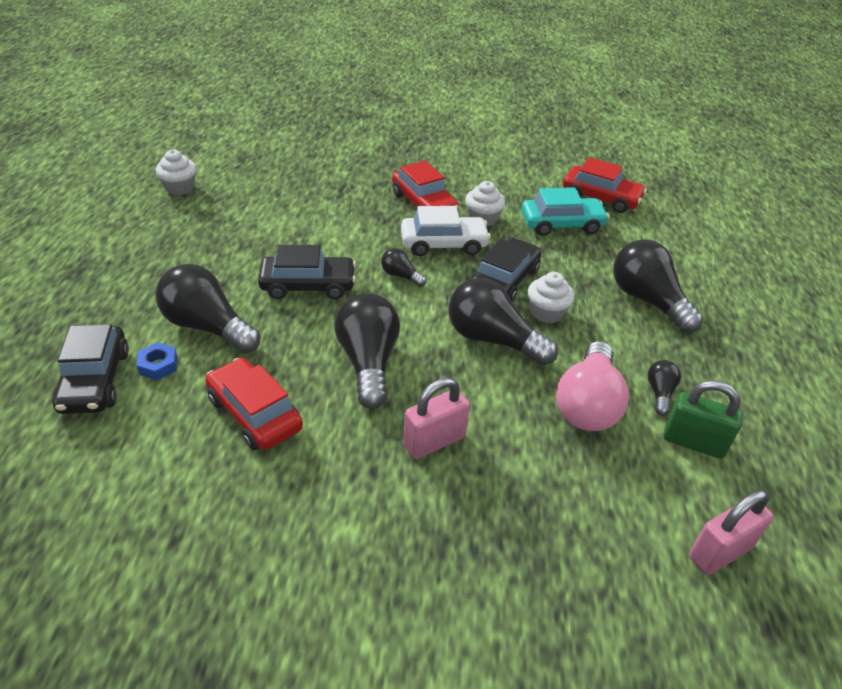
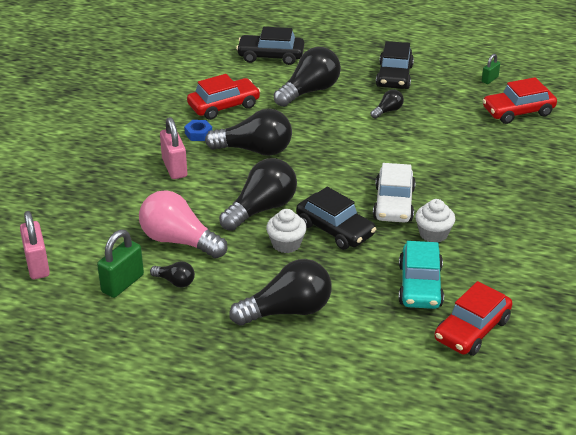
camera: 105 degrees right, 5 degrees down
blue nut [137,342,178,380] -> blue nut moved to [184,120,212,141]
white cupcake [156,150,196,195] -> green padlock [482,54,500,84]
black car [258,245,356,299] -> black car moved to [376,41,414,89]
black light bulb [381,248,426,287] -> black light bulb moved to [371,89,404,119]
red car [392,161,459,210] -> red car moved to [482,77,557,124]

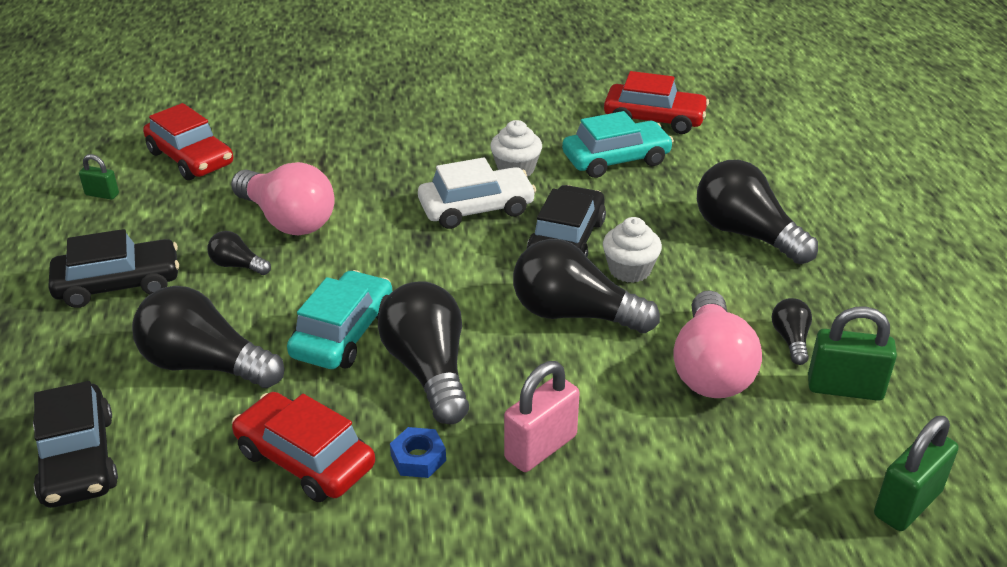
camera: 115 degrees left, 0 degrees up
pink padlock [20,211,50,279] -> green padlock [874,416,958,531]
none -> pink light bulb [231,162,334,235]
none -> turquoise car [287,270,392,369]

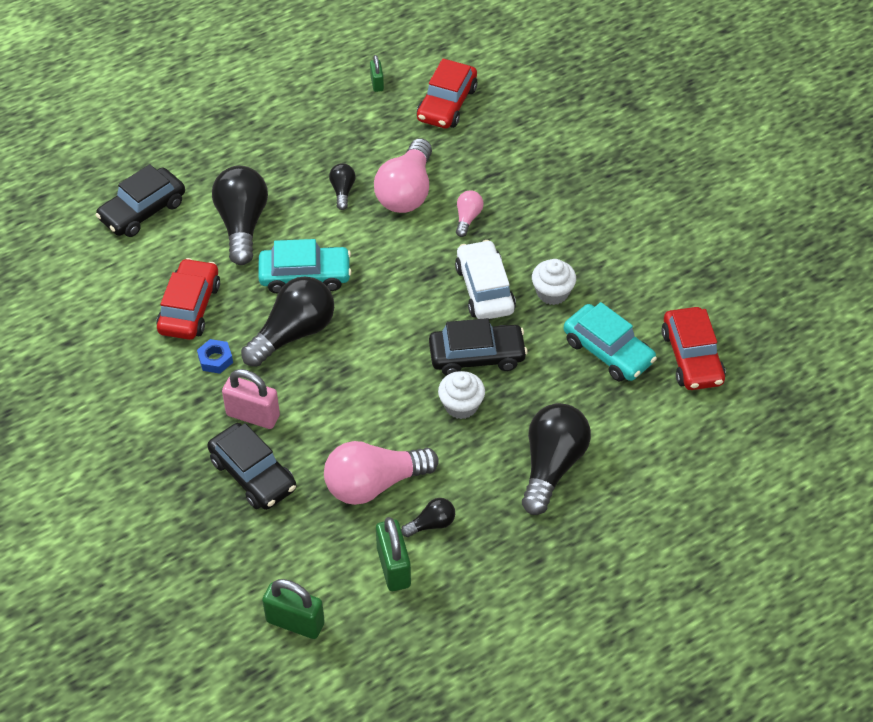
camera: 65 degrees right, 15 degrees up
black car [48,229,179,308] -> black car moved to [207,423,297,510]
white car [418,157,536,229] -> white car turned 150 degrees counterclockwise [455,240,516,319]
black light bulb [513,239,660,333] -> none
none -> pink light bulb [456,190,484,237]

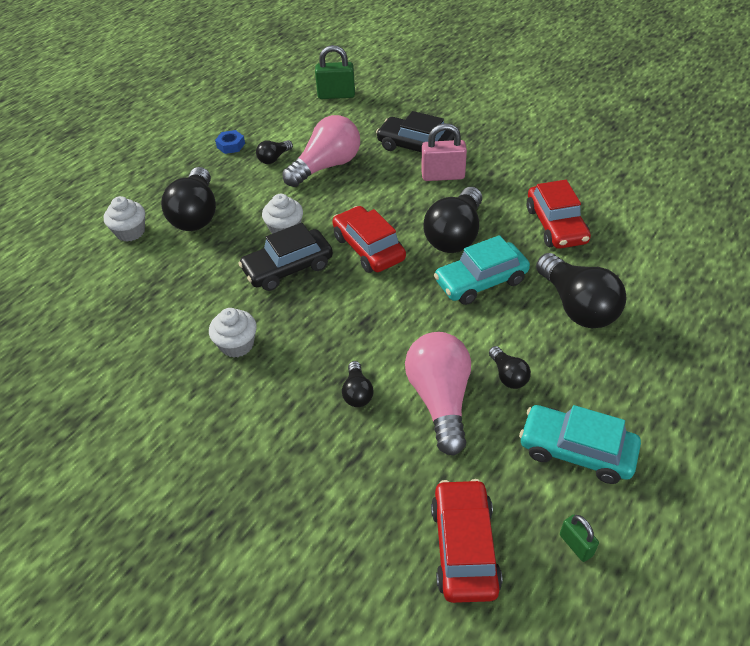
camera: 160 degrees right, 5 degrees down
black car [96,164,185,237] -> none
blue nut [197,339,233,374] -> blue nut moved to [215,130,245,154]
green padlock [376,517,411,591] -> none
white car [455,240,516,319] -> none
pink light bulb [456,190,484,237] -> black light bulb [342,361,373,407]
turquoise car [564,302,657,382] -> turquoise car moved to [519,405,641,484]
red car [661,307,726,390] -> red car moved to [332,206,406,273]
none -> white cupcake [104,196,145,242]

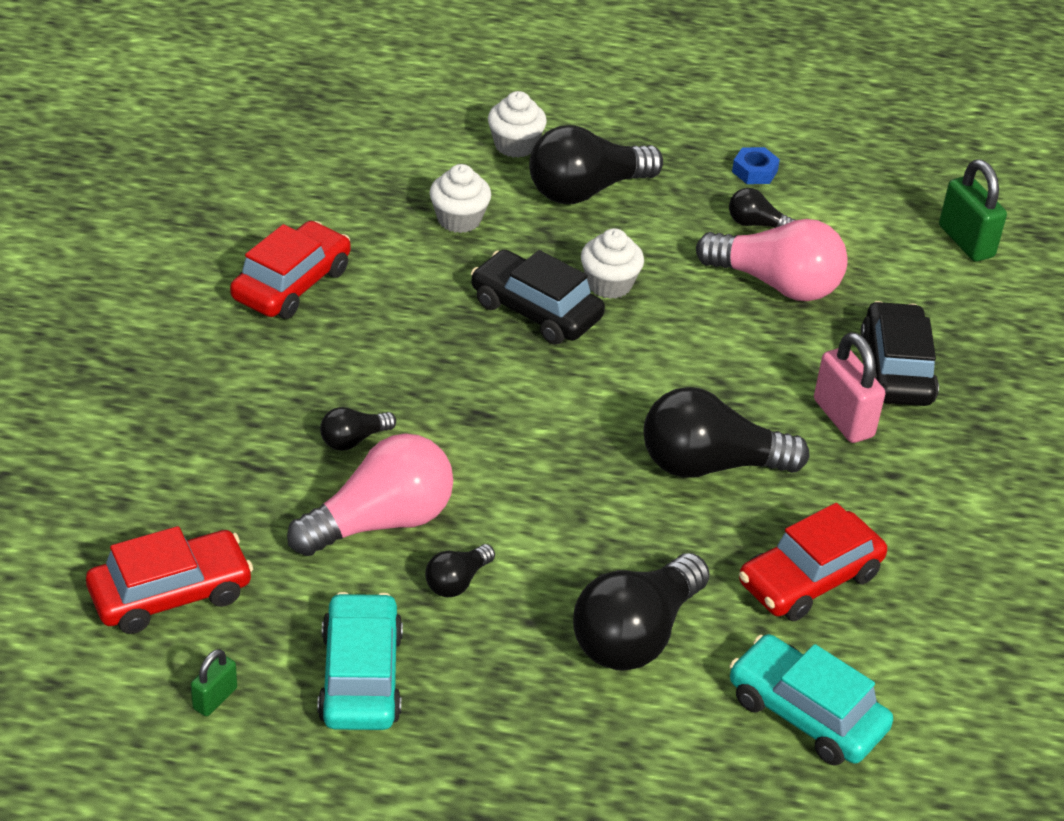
camera: 60 degrees right, 5 degrees down
white cupcake [209,308,257,358] -> white cupcake moved to [430,164,491,233]
red car [332,206,406,273] -> red car moved to [230,221,351,319]
turquoise car [434,235,530,305] -> turquoise car moved to [729,634,893,765]

